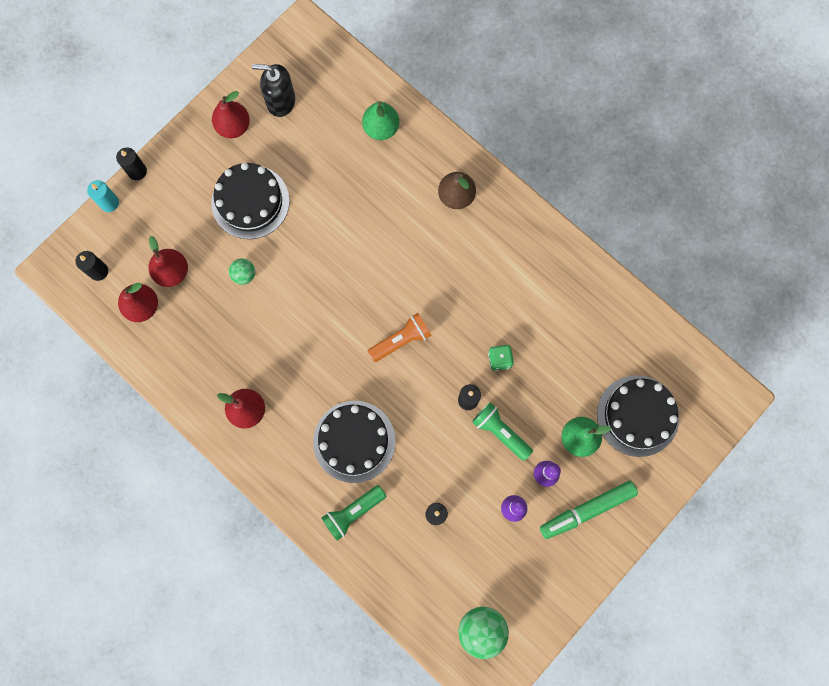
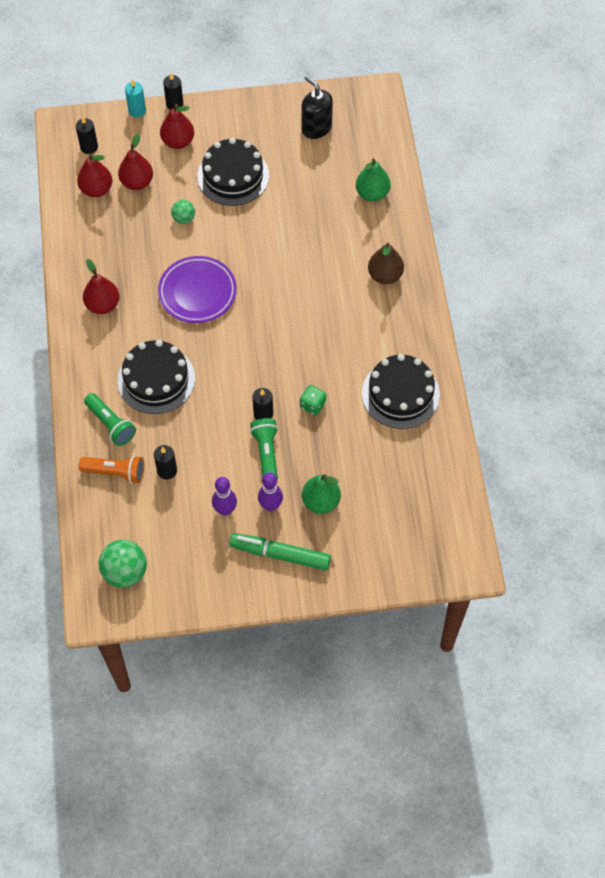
camera: 40 degrees right, 15 degrees down
red pear [212,91,250,138] -> red pear moved to [160,104,194,149]
green flashlight [321,485,386,541] -> green flashlight turned 135 degrees counterclockwise [84,393,136,446]
orange flashlight [368,313,431,362] -> orange flashlight moved to [79,455,144,484]
black cake [597,375,679,457] -> black cake moved to [362,354,440,429]
none -> purple plate [158,256,237,323]

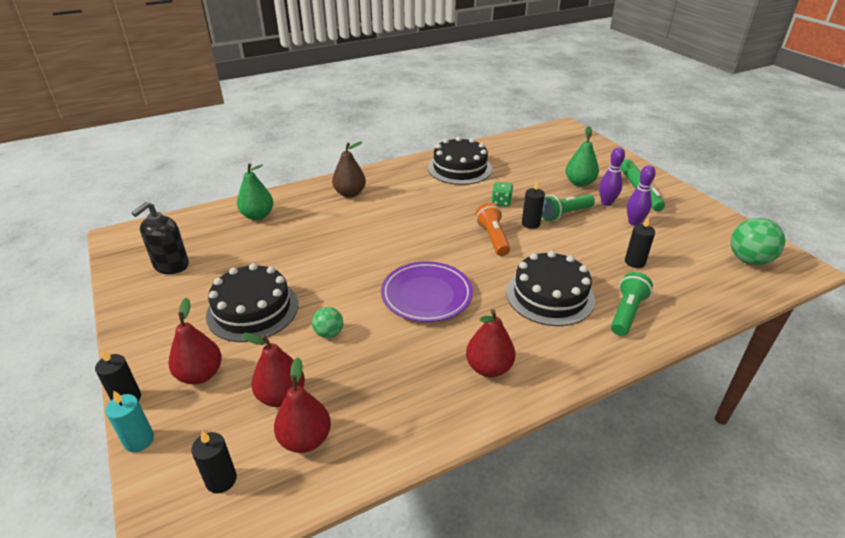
camera: 110 degrees left, 25 degrees down
orange flashlight [79,455,144,484] -> orange flashlight moved to [475,203,510,256]

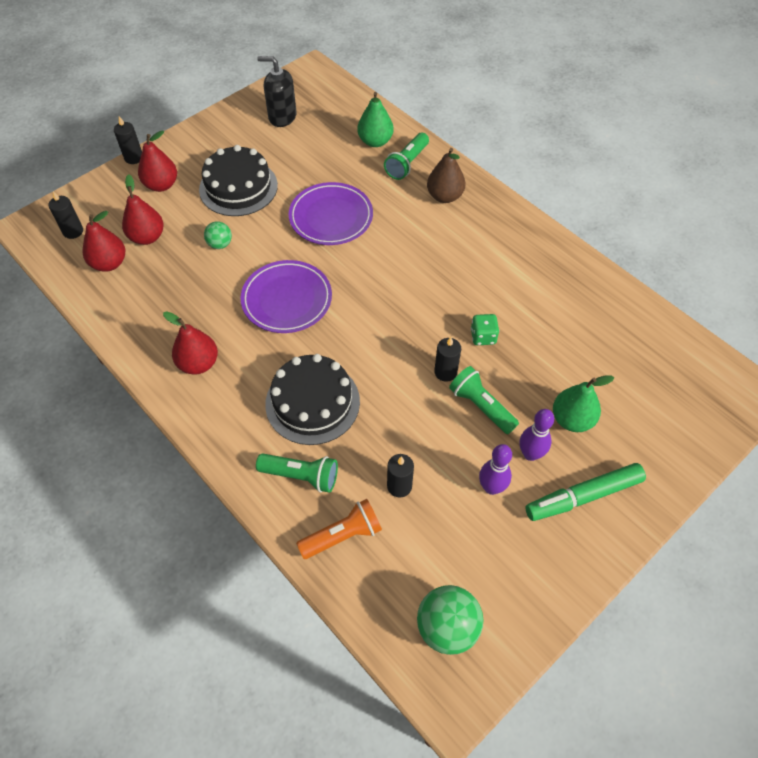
camera: 75 degrees right, 20 degrees up
turquoise candle [105,390,154,452] -> none
black cake [428,137,492,185] -> none
orange flashlight [475,203,510,256] -> orange flashlight moved to [296,499,382,559]
none -> purple plate [288,182,373,245]
none -> green flashlight [384,133,429,180]

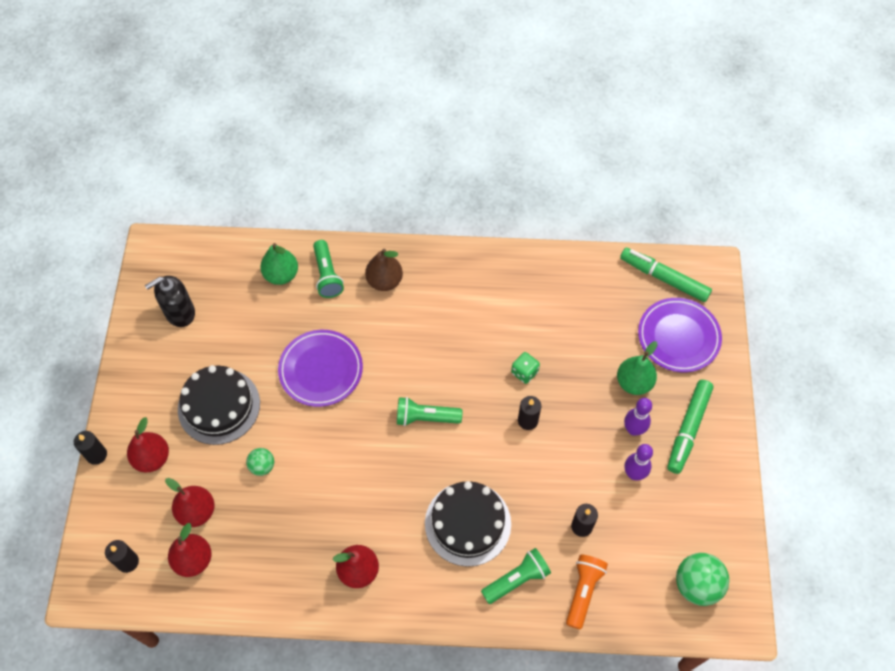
camera: 45 degrees left, 5 degrees up
purple plate [240,260,332,333] -> purple plate moved to [638,298,722,372]
green flashlight [449,366,519,434] -> green flashlight moved to [397,397,462,426]
none -> green marker [620,248,712,302]

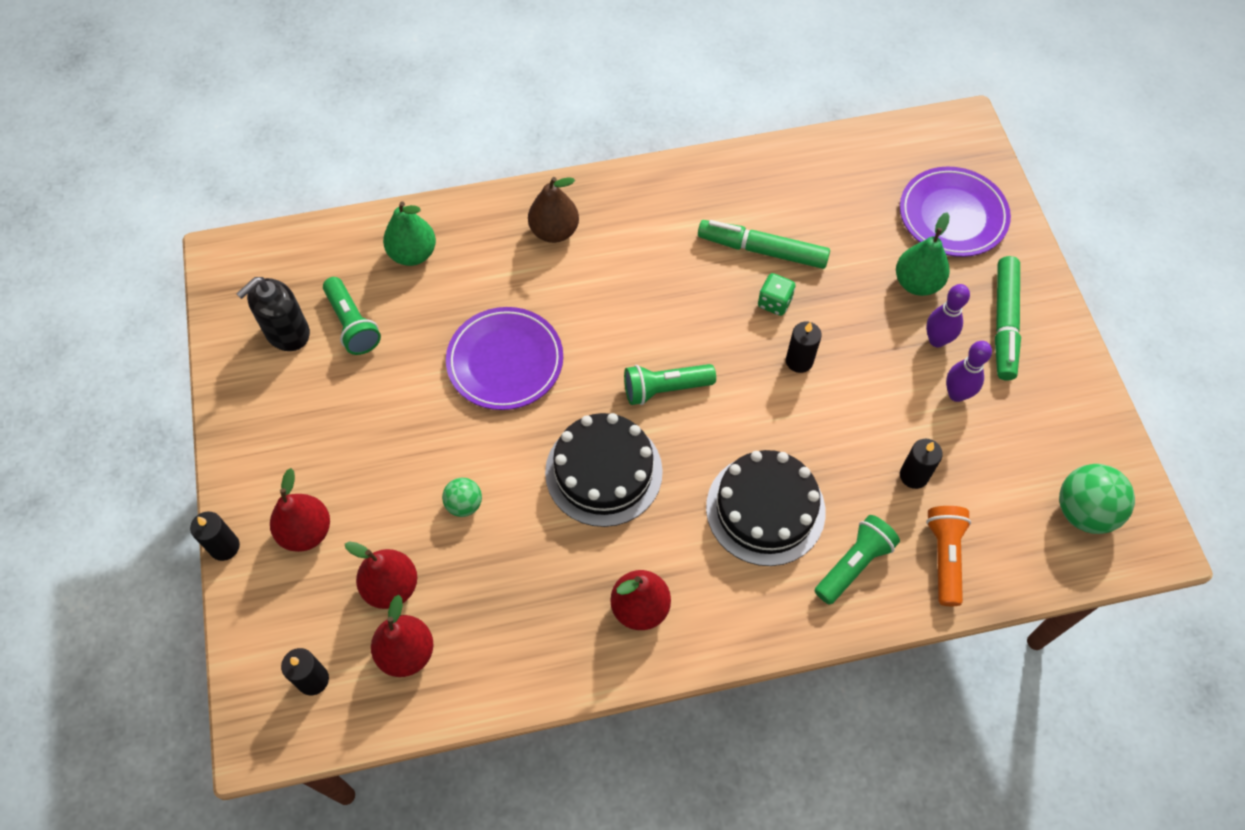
camera: 15 degrees left, 0 degrees up
black cake [178,365,260,445] -> black cake moved to [545,413,663,527]
green flashlight [313,240,344,298] -> green flashlight moved to [323,277,381,355]
green marker [620,248,712,302] -> green marker moved to [698,220,830,269]

